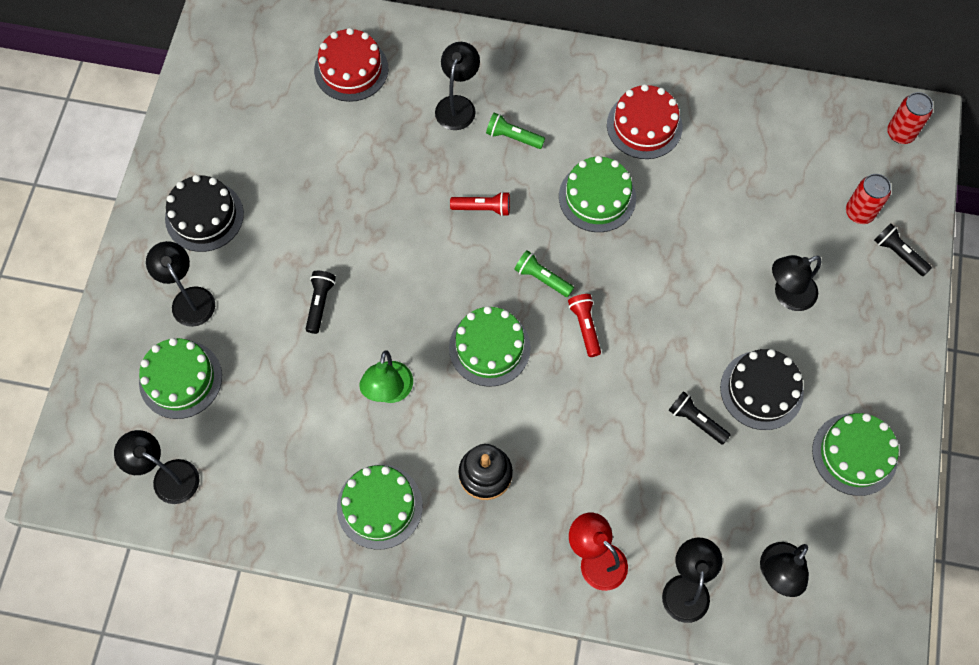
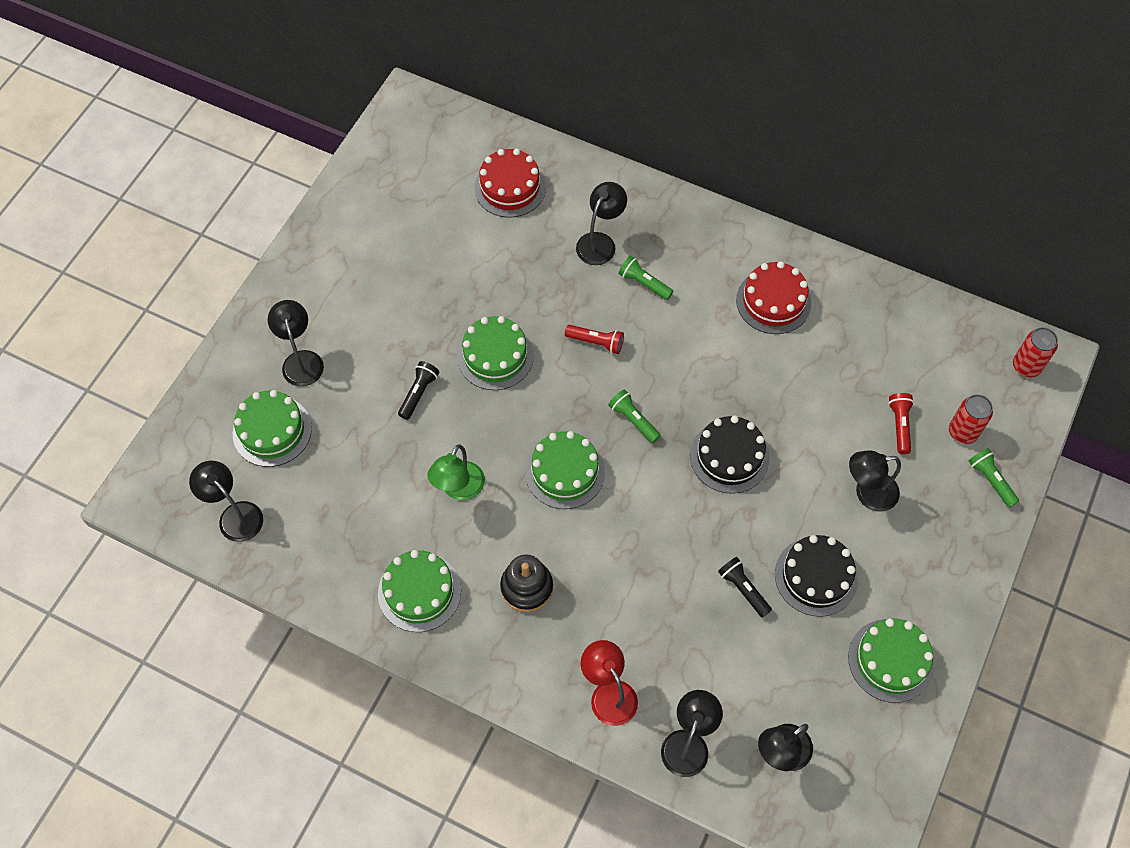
camera: 15 degrees right, 5 degrees down
black cake [165,175,244,252] -> black cake moved to [690,416,769,494]
green cake [559,156,636,232] -> green cake moved to [457,316,534,390]
red flashlight [568,294,601,357] -> red flashlight moved to [888,393,914,454]
black flashlight [874,223,932,276] -> green flashlight [969,448,1019,508]

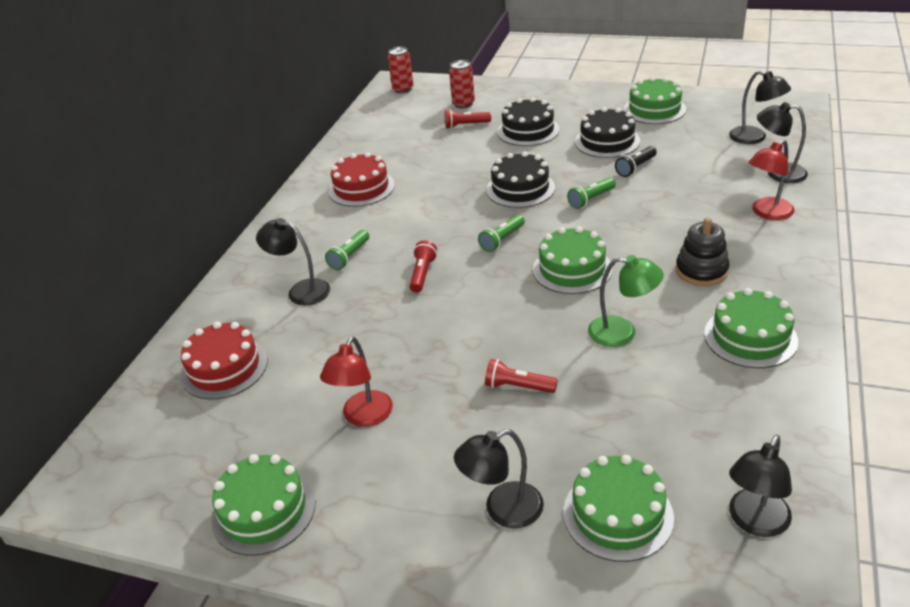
camera: 95 degrees left, 25 degrees down
black flashlight [398,361,439,420] -> red flashlight [485,359,558,393]
green cake [457,316,534,390] -> green cake moved to [211,454,315,556]
black lamp [849,450,901,512] -> black cake [497,97,559,146]
green flashlight [969,448,1019,508] -> green flashlight moved to [567,177,616,209]
none -> red lamp [320,336,393,427]

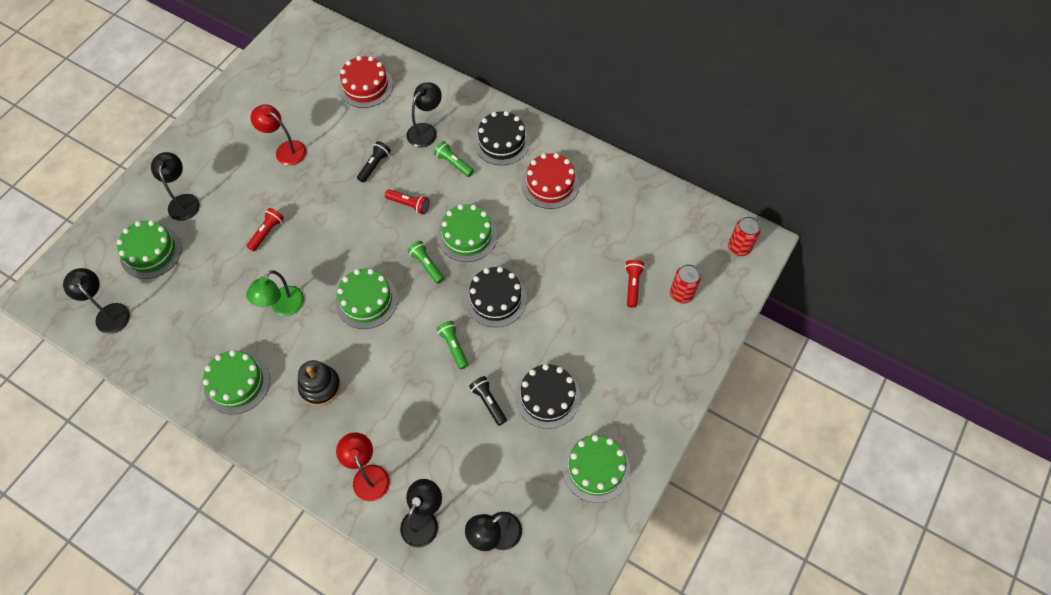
camera: 100 degrees right, 25 degrees up
green cake [211,454,315,556] -> green cake moved to [438,204,497,262]
black cake [497,97,559,146] -> black cake moved to [474,111,530,165]
none -> black flashlight [357,141,391,183]

